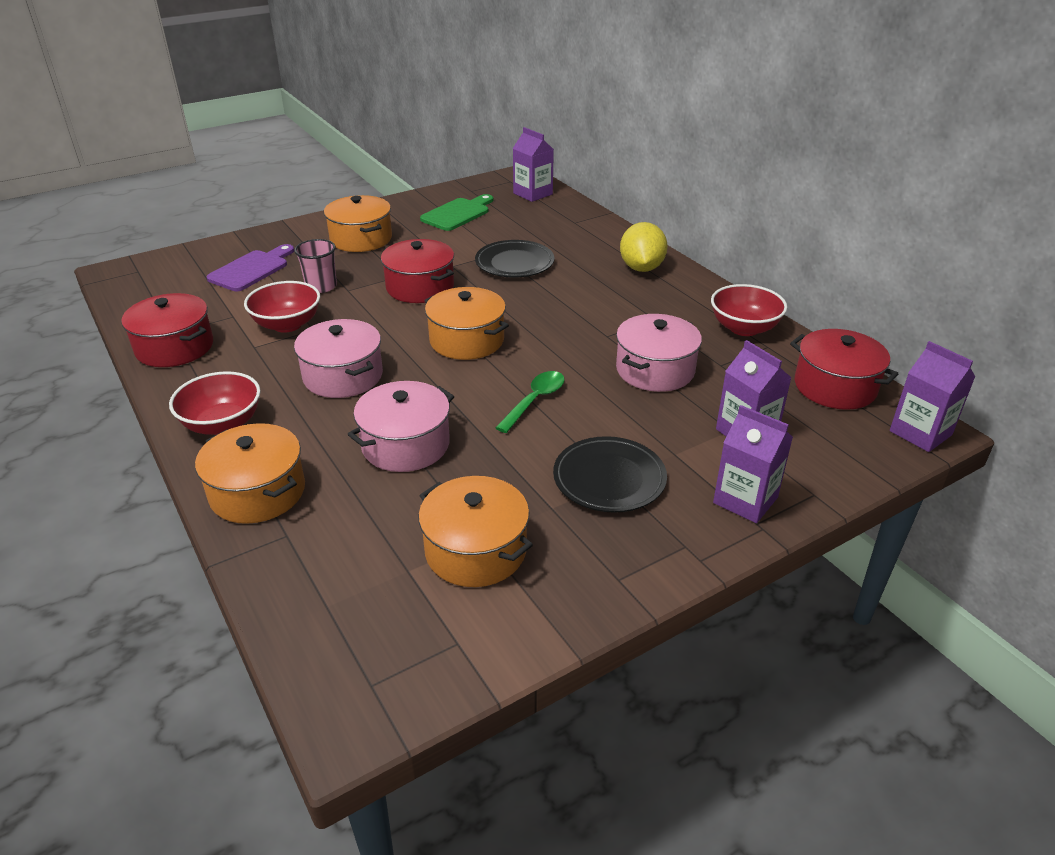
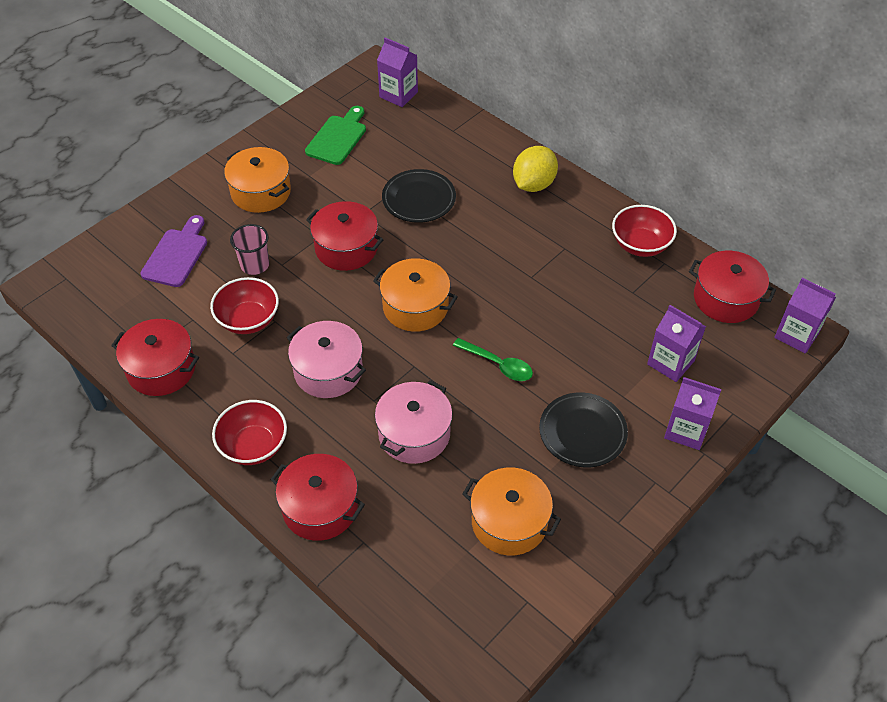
camera: 15 degrees left, 15 degrees up
orange pot [195,423,305,524] -> red pot [270,454,365,541]
green spoon [495,371,565,433] -> green spoon turned 105 degrees clockwise [453,338,533,381]
pink pot [616,314,702,392] -> none
yellow lemon [620,222,668,272] -> yellow lemon turned 45 degrees clockwise [513,146,558,192]

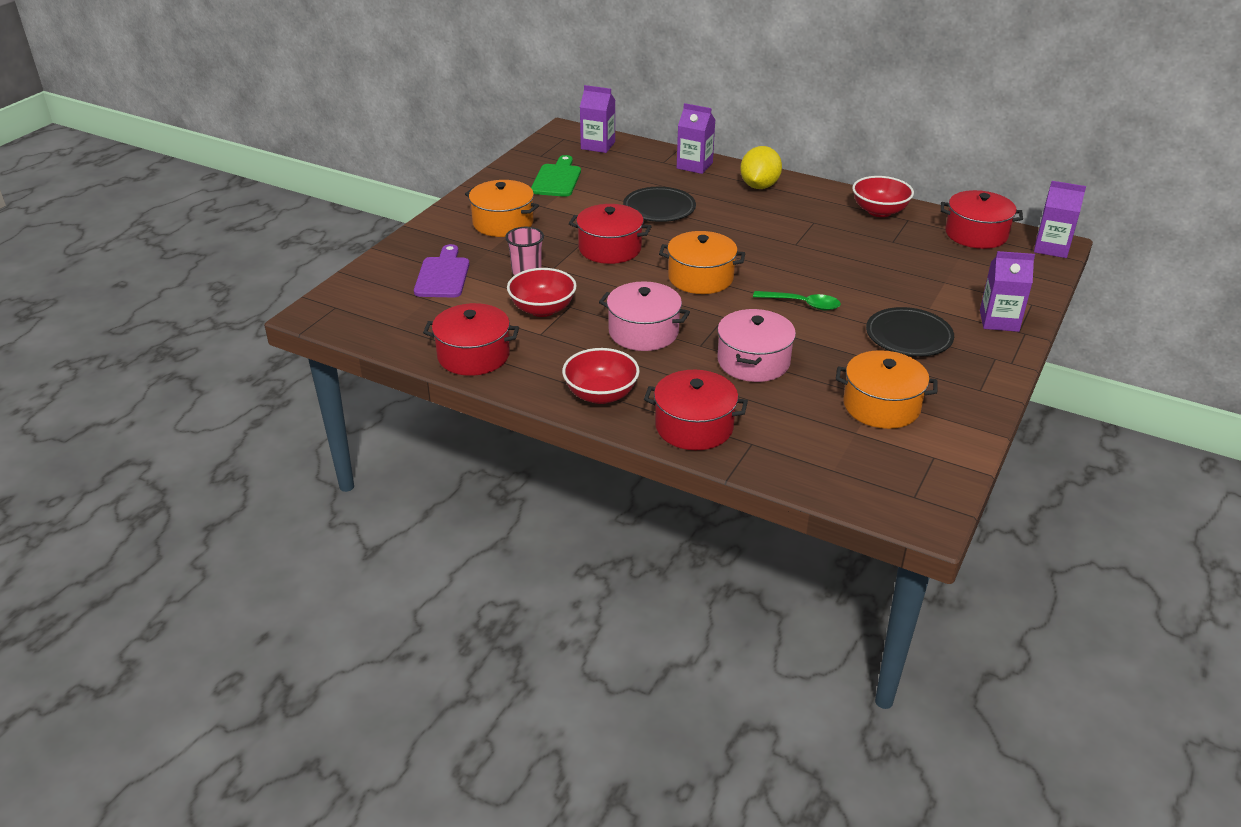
camera: 15 degrees left, 15 degrees down
purple carton [647,305,706,382] -> purple carton moved to [677,103,715,174]

